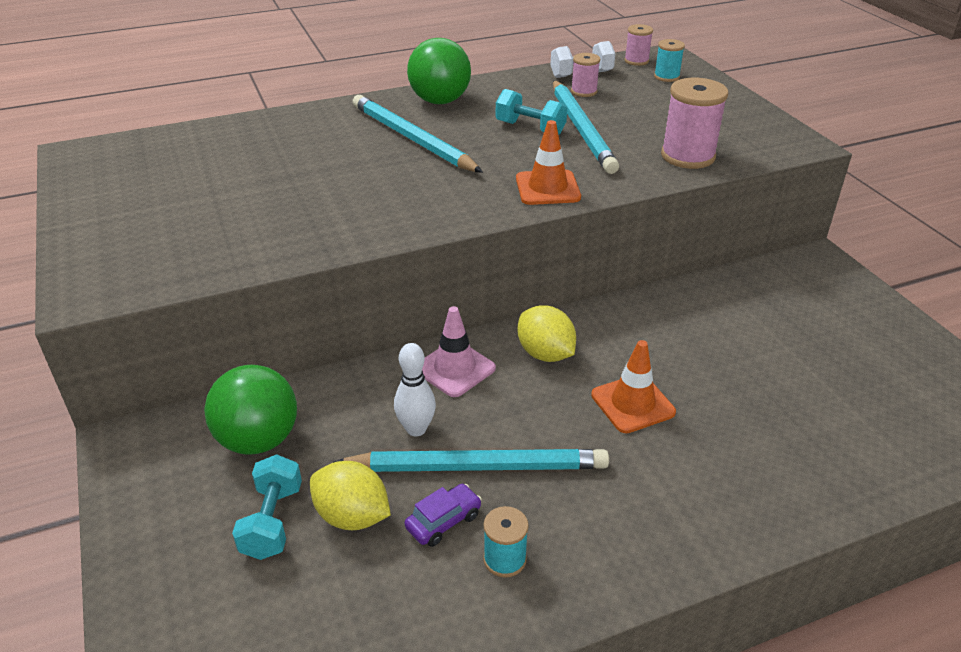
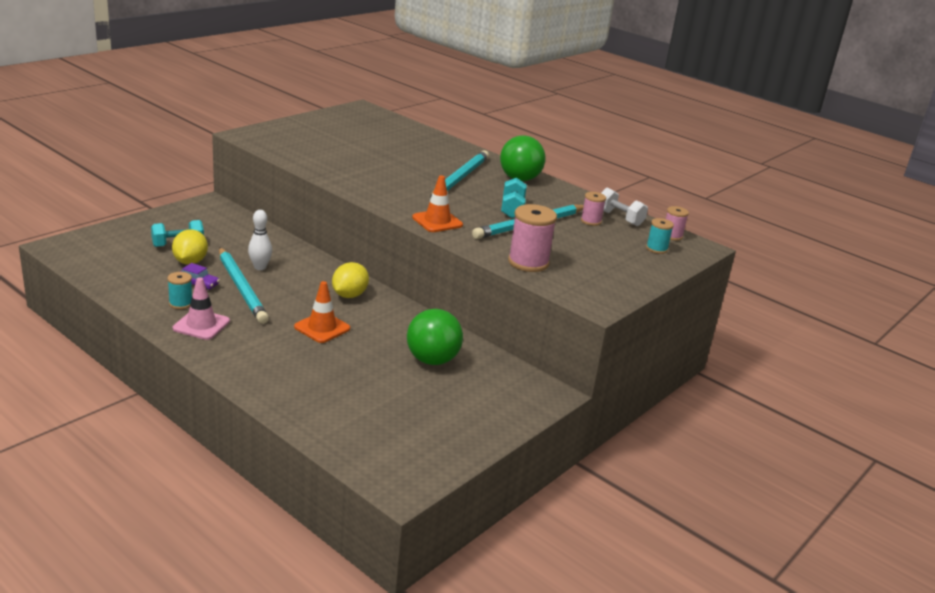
camera: 60 degrees right, 10 degrees down
green ball [204,365,297,455] -> green ball moved to [407,309,463,365]
pink traffic cone [422,306,496,397] -> pink traffic cone moved to [173,278,230,340]

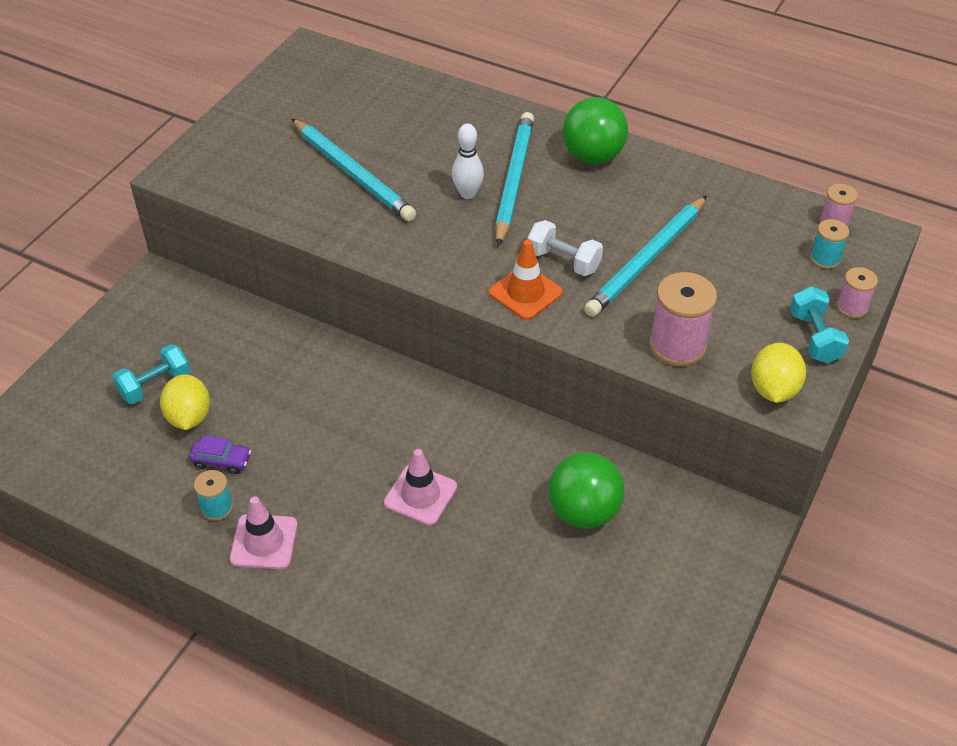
camera: 10 degrees left, 20 degrees up
turquoise pencil [219,247,269,324] -> turquoise pencil moved to [291,119,416,221]
white bowling pin [248,210,272,270] -> white bowling pin moved to [452,123,484,199]
orange traffic cone [294,281,350,343] -> pink traffic cone [384,449,457,526]
yellow lemon [332,262,369,298] -> yellow lemon moved to [751,343,806,403]
turquoise dumbbell [501,178,527,218] -> turquoise dumbbell moved to [790,286,849,363]
pink spool [581,192,606,226] -> pink spool moved to [836,267,878,318]
white dumbbell [601,188,648,226] -> white dumbbell moved to [527,220,603,276]

